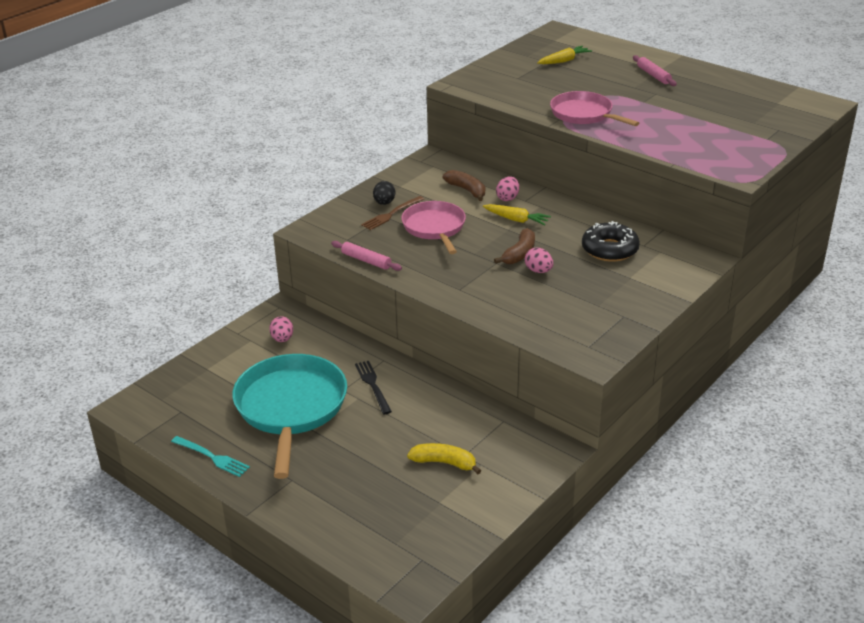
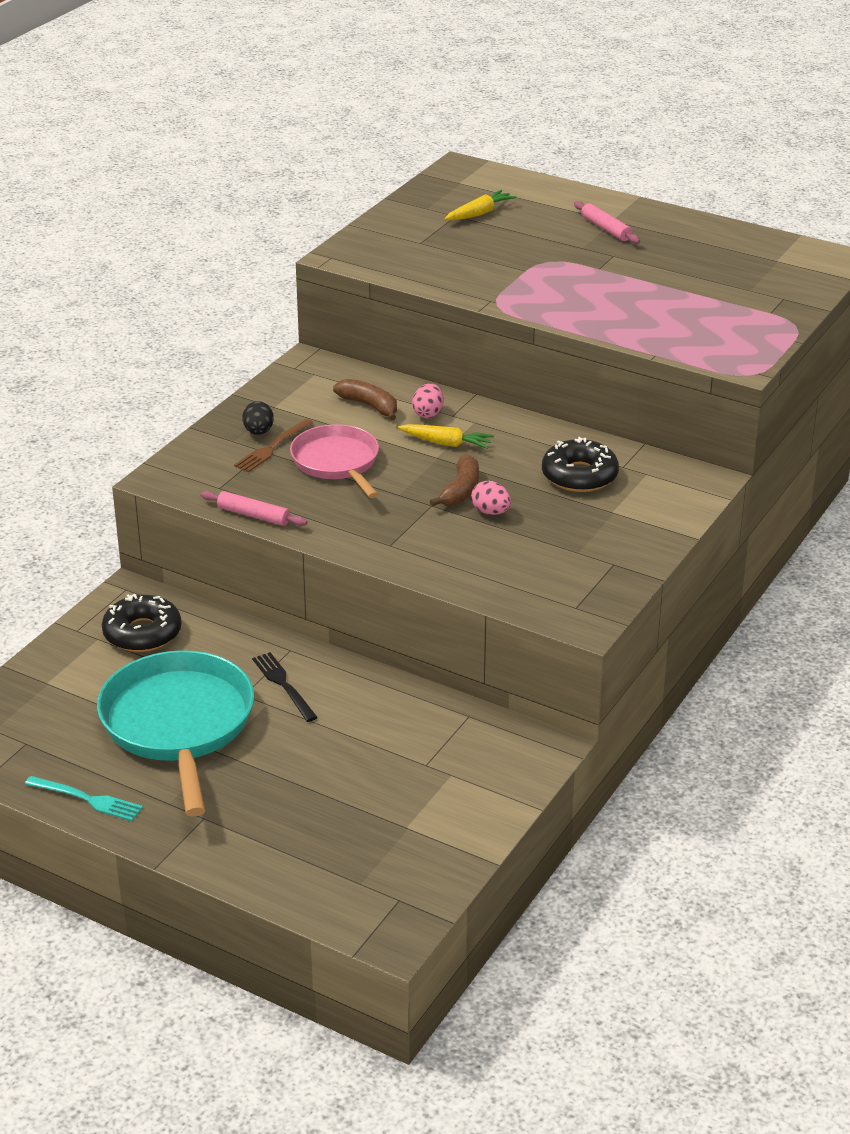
camera: 10 degrees left, 0 degrees up
pink egg [269,316,293,342] -> black donut [102,594,182,652]
yellow banana [407,443,481,474] -> none
pink pan [550,91,639,126] -> none

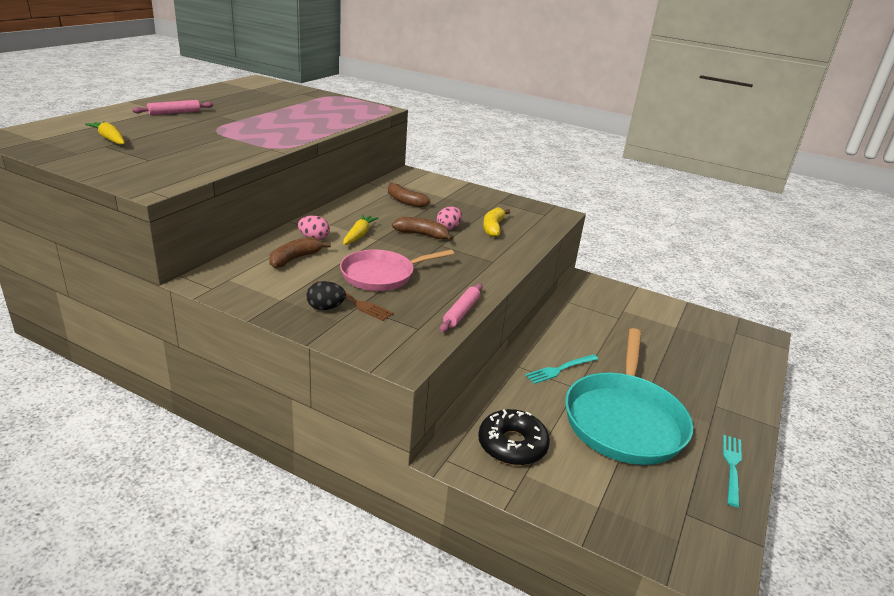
camera: 95 degrees left, 5 degrees down
turquoise pan [97,650,254,817] -> turquoise pan turned 60 degrees counterclockwise [565,328,693,465]
black fork [252,652,318,722] -> turquoise fork [525,354,598,384]
black donut [542,437,619,492] -> brown banana [388,182,431,207]
none -> yellow banana [483,207,510,237]

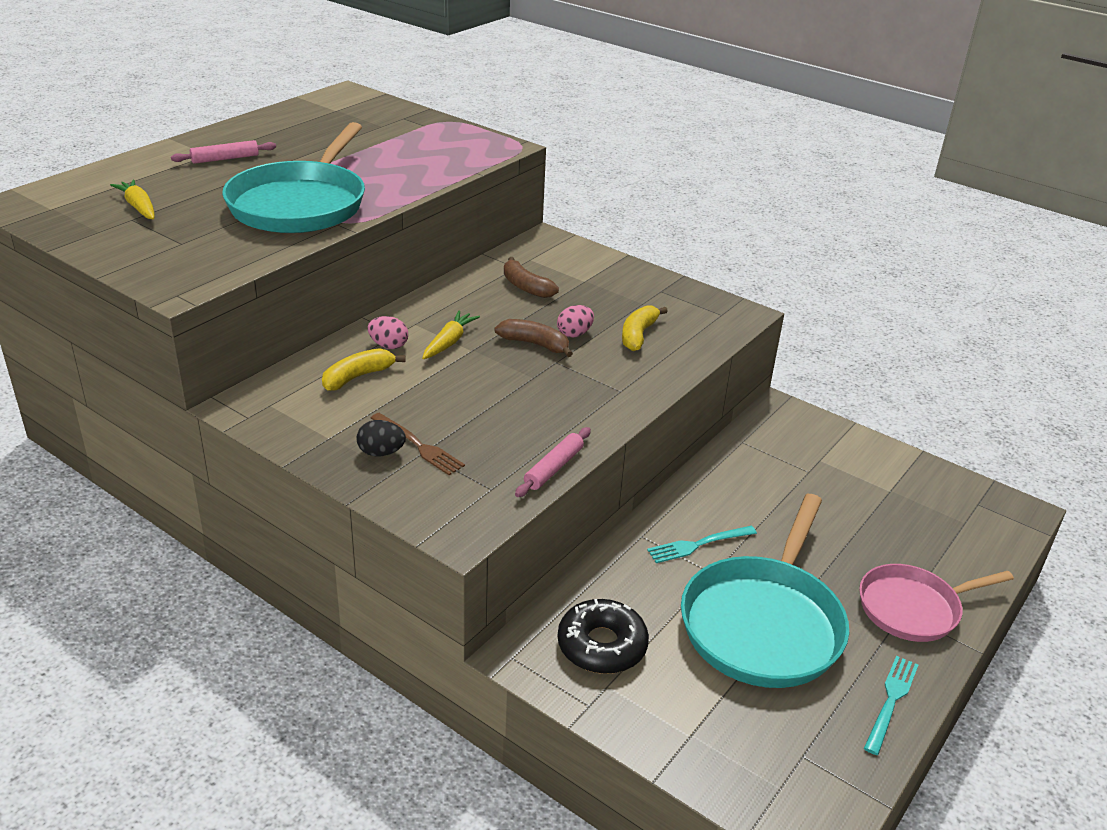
camera: 10 degrees right, 5 degrees up
brown banana [269,237,331,268] -> yellow banana [322,348,405,391]
pink pan [340,249,454,291] -> pink pan moved to [859,564,1014,642]
none -> turquoise pan [222,122,365,233]

